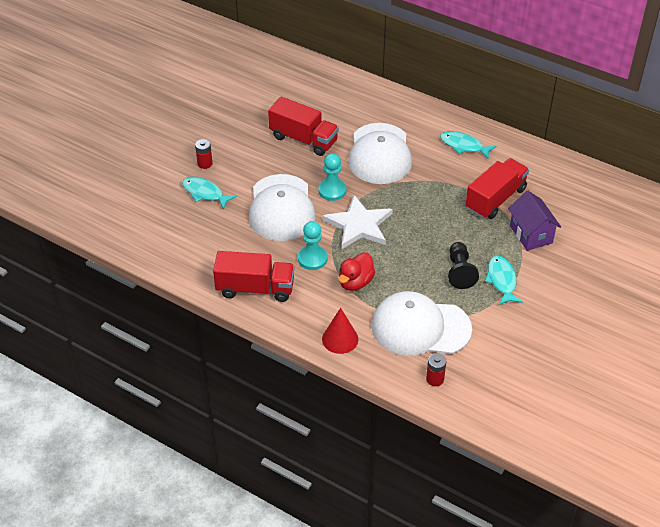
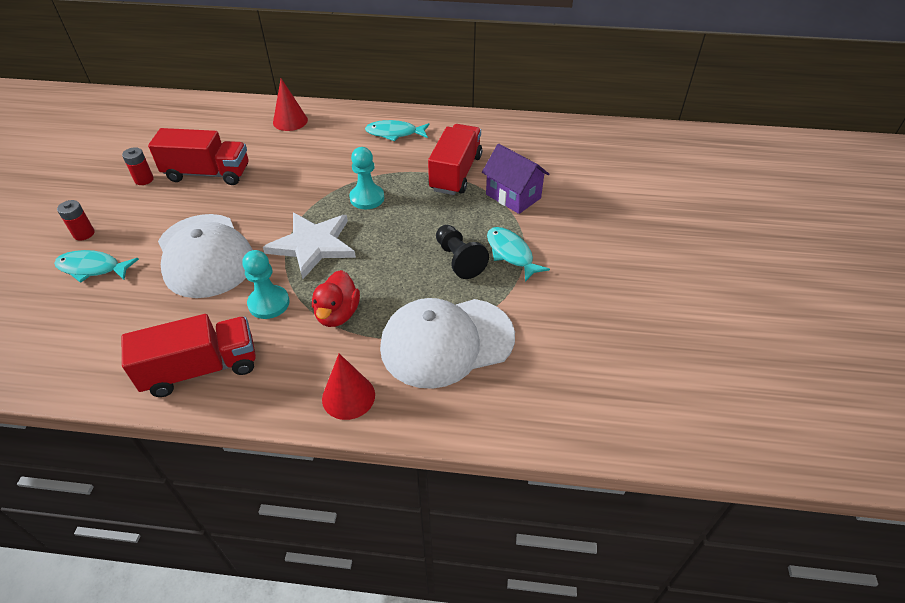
camera: 25 degrees left, 0 degrees up
turquoise pawn [318,153,346,201] -> turquoise pawn moved to [350,147,384,209]
white cap [348,123,412,184] -> none
red battery [426,353,446,386] -> red battery moved to [122,147,154,185]
none -> red cone [273,78,308,131]

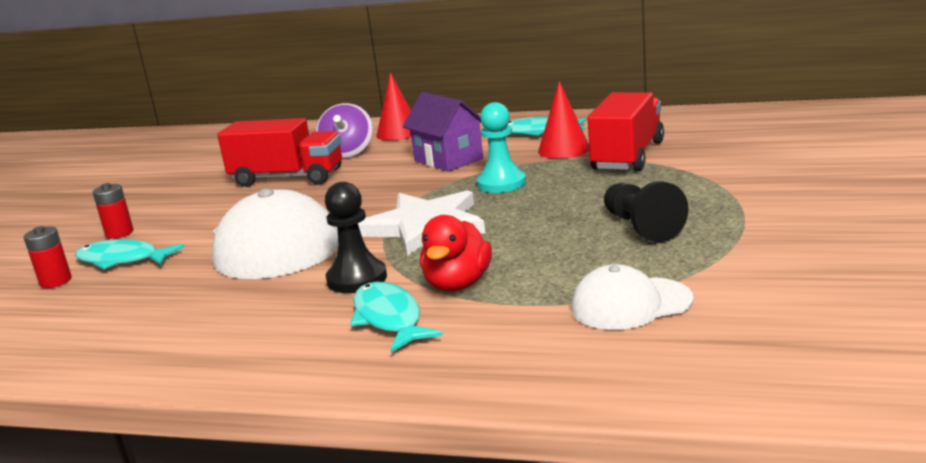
camera: 10 degrees right, 25 degrees down
red battery [122,147,154,185] -> red battery moved to [24,226,72,288]
red truck [122,314,256,397] -> none
turquoise pawn [242,250,290,319] -> black pawn [325,182,387,293]
red cone [322,354,375,420] -> red cone moved to [538,81,589,159]
white cap [380,298,515,389] -> white cap [571,264,693,330], size x0.56
purple house [482,144,549,214] -> purple house moved to [403,92,483,171]
turquoise fish [487,227,550,282] -> turquoise fish moved to [350,282,443,352]
none -> purple spinning top [316,103,373,158]

